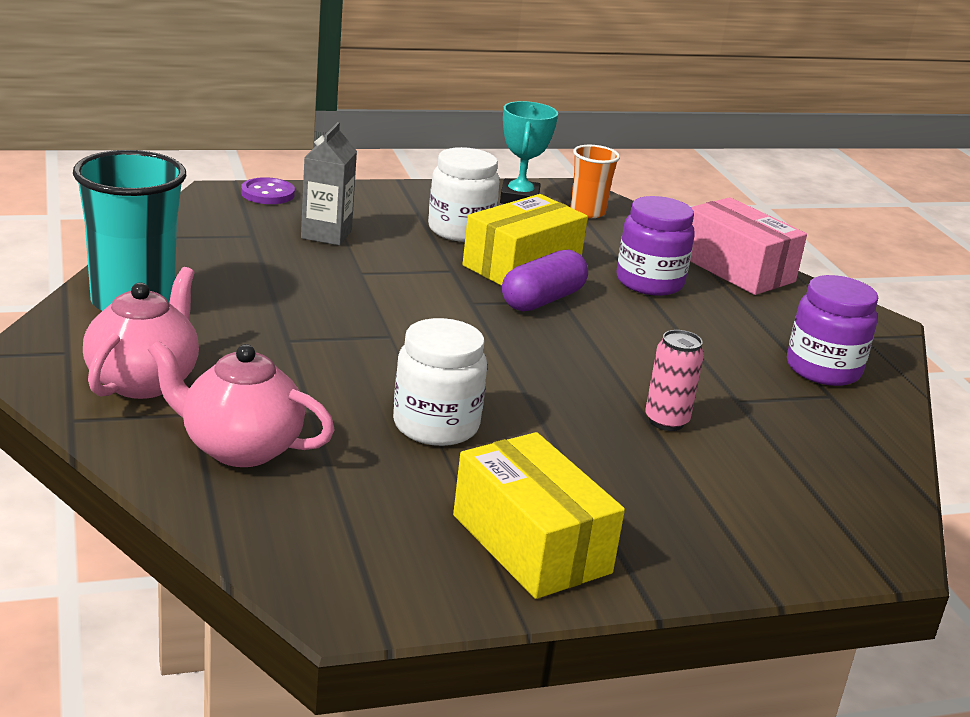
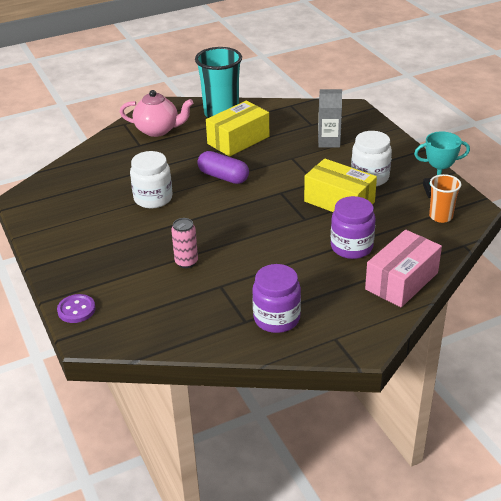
camera: 85 degrees right, 10 degrees up
pink teapot [148,340,335,467] -> none
purple button [241,177,295,204] -> purple button moved to [57,294,96,323]
yellow box [453,432,625,599] -> yellow box moved to [206,101,269,157]
purple capsule [502,250,588,311] -> purple capsule moved to [197,151,249,184]

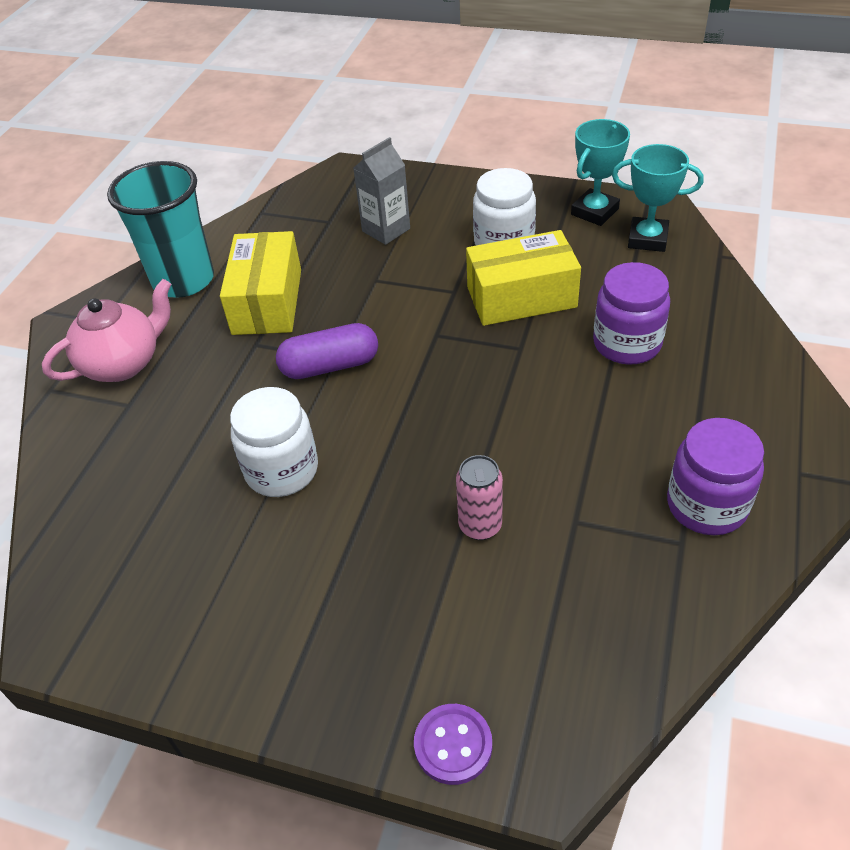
camera: 45 degrees left, 10 degrees up
pink box [365,230,442,307] -> none
orange cup [429,174,461,223] -> turquoise trophy [612,144,704,252]

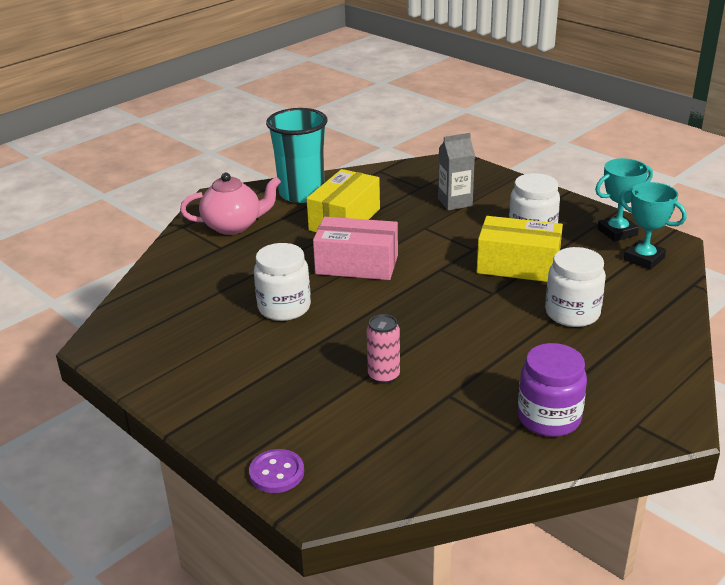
camera: 25 degrees right, 15 degrees down
purple capsule [276,323,378,379] -> pink box [313,217,398,280]
purple jar [593,262,670,365] -> white jar [545,247,606,327]

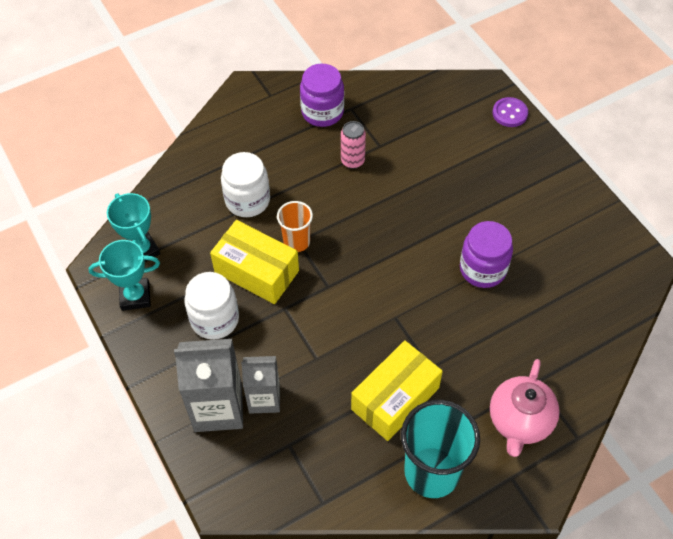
camera: 165 degrees left, 25 degrees up
pink teapot [180,173,281,235] -> pink teapot turned 75 degrees counterclockwise [490,359,560,457]
white jar [254,243,311,321] -> purple jar [460,221,513,288]
pink box [313,217,398,280] -> none
pink can [367,314,400,384] -> pink can moved to [341,121,366,169]
none -> grey carton [174,339,243,432]
none -> orange cup [277,201,313,252]

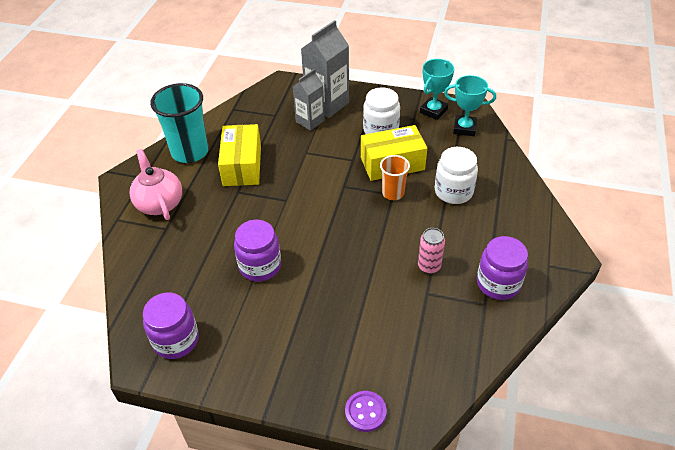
camera: 135 degrees right, 10 degrees down
none -> purple jar [143,292,199,359]

